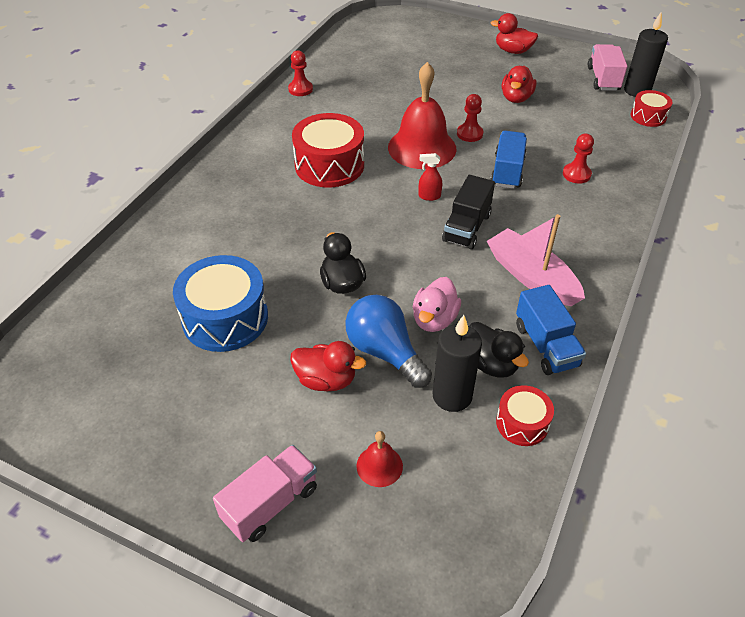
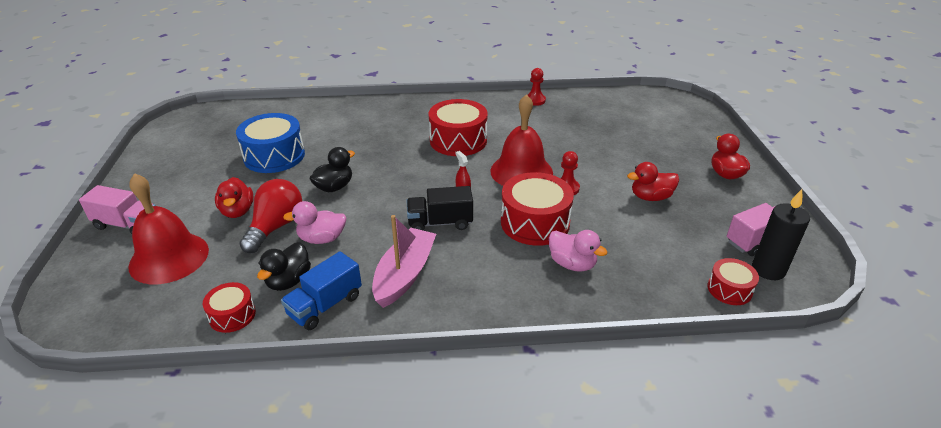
camera: 60 degrees right, 10 degrees down
blue light bulb [345,295,432,388] -> red light bulb [239,179,302,253]
red bell [356,431,403,487] -> red bell [128,173,209,284], size x2.19
black candle [433,315,482,412] -> none
blue truck [490,131,527,189] -> red drum [501,172,574,246]
red pawn [563,134,594,184] -> pink duck [549,230,608,272]

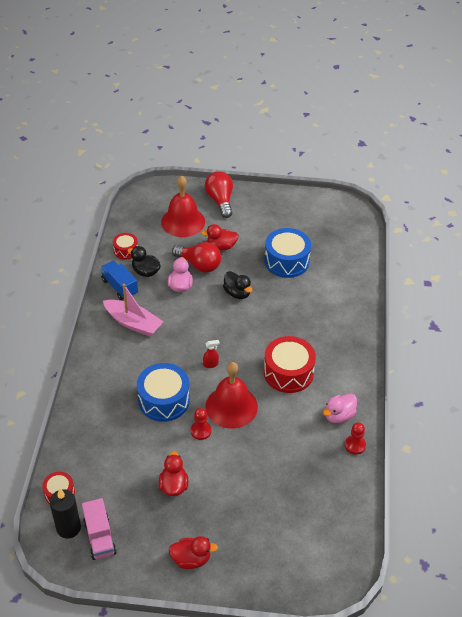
camera: 100 degrees right, 10 degrees up
pink truck [79,185,155,234] -> red light bulb [205,171,233,218]
black truck [406,186,473,230] -> none
red drum [501,172,574,246] -> blue drum [137,363,190,422]
pink duck [549,230,608,272] -> pink duck moved to [323,394,357,423]

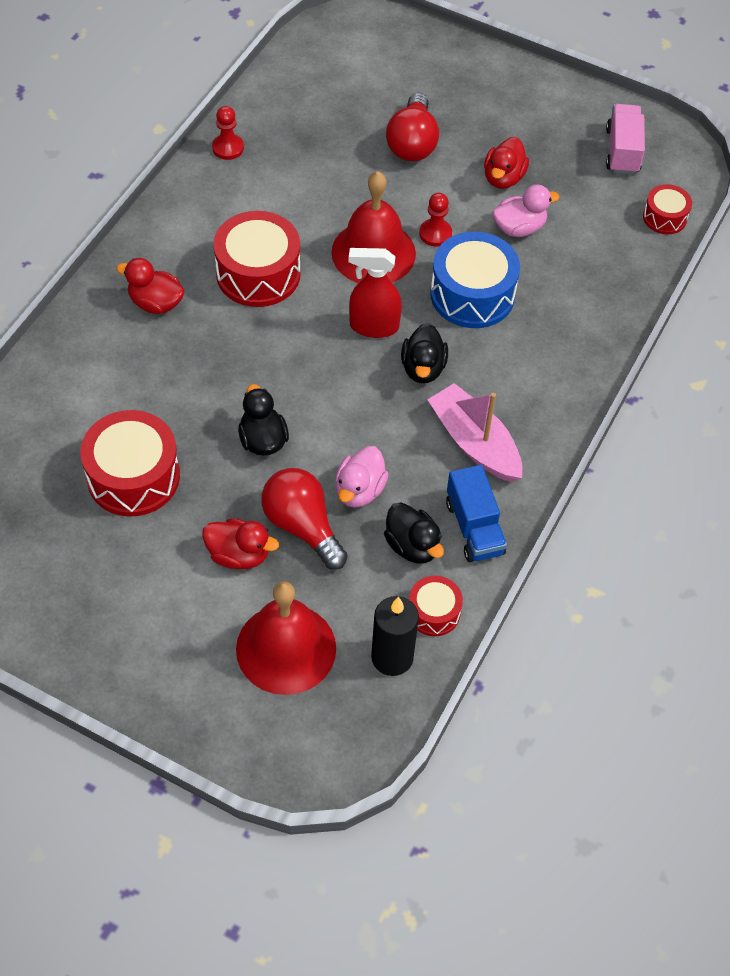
camera: 160 degrees left, 10 degrees up
black candle [50,488,81,539] -> black candle moved to [371,596,419,676]
red duck [168,536,218,569] -> red duck moved to [116,258,185,314]
red spray bottle [203,340,219,368] -> red spray bottle [349,248,402,338], size x1.87
red light bulb [205,171,233,218] -> red light bulb moved to [386,93,439,161]
blue drum [264,228,311,278] -> red drum [80,410,180,517]
pink duck [323,394,357,423] -> pink duck moved to [492,184,560,237]
none -> black duck [401,323,448,383]

